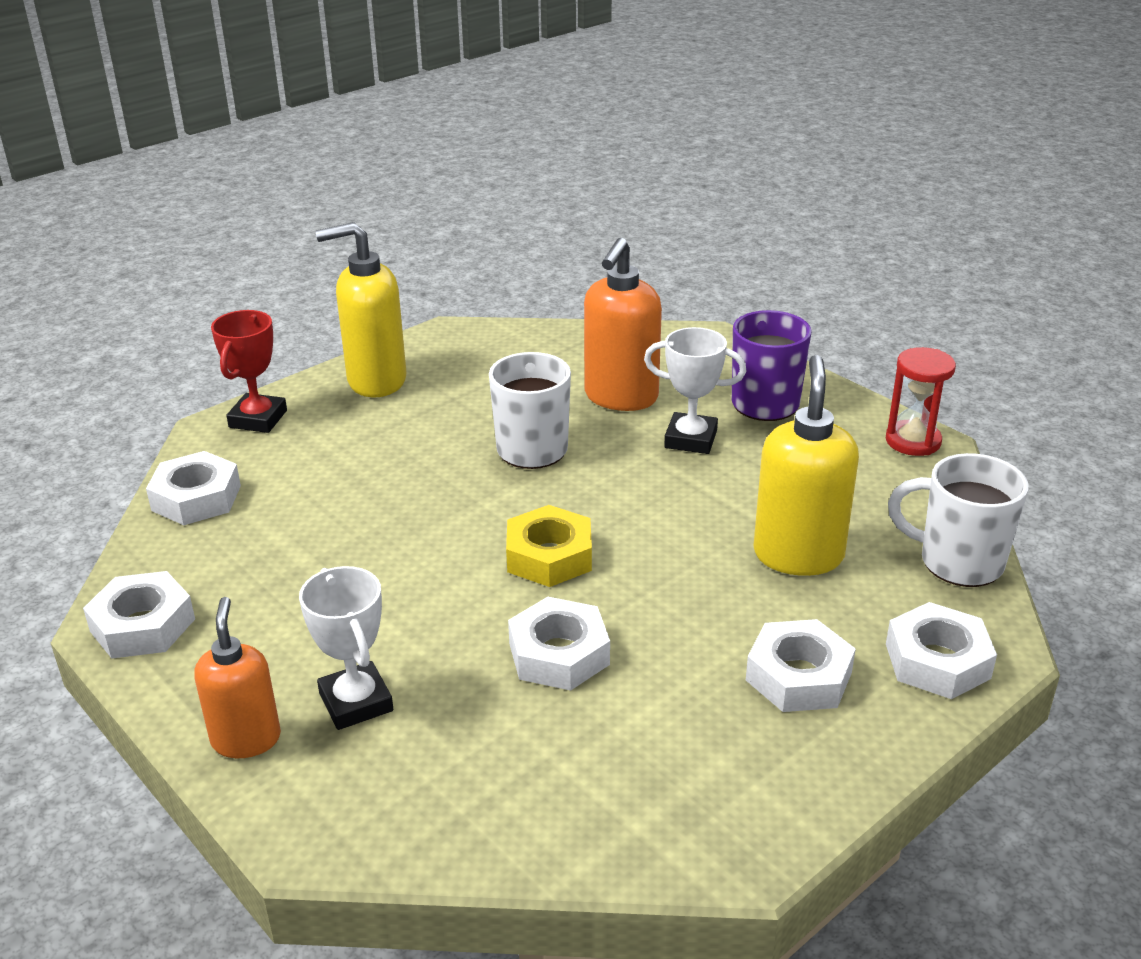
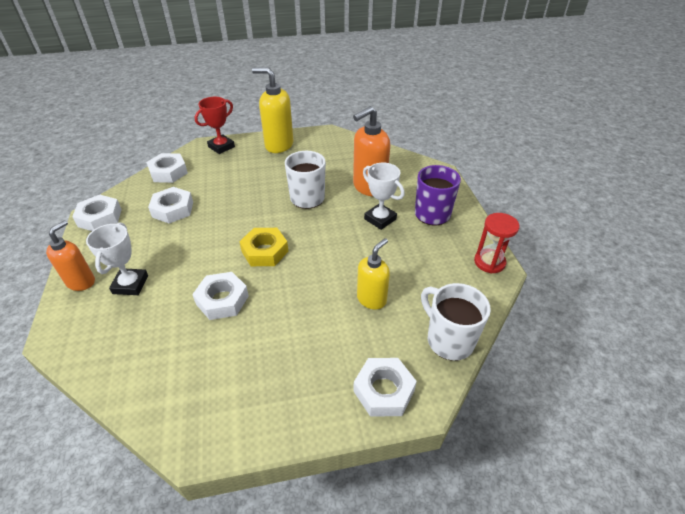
camera: 30 degrees right, 10 degrees up
white nut [746,619,856,712] -> white nut moved to [148,187,193,224]
yellow soap dispenser [753,355,859,576] -> yellow soap dispenser [357,238,390,310], size x0.65

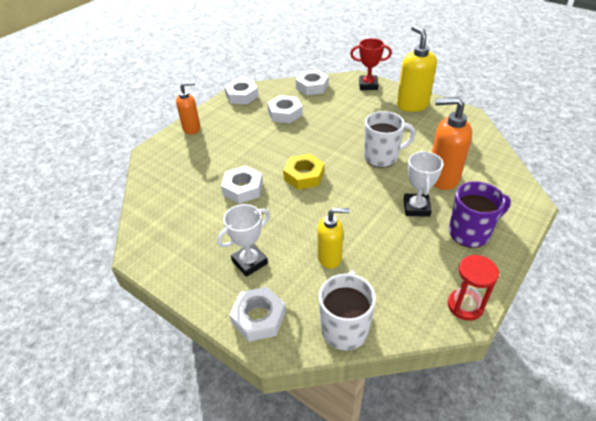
camera: 50 degrees right, 0 degrees up
white trophy [86,222,148,295] -> white trophy moved to [217,204,270,277]

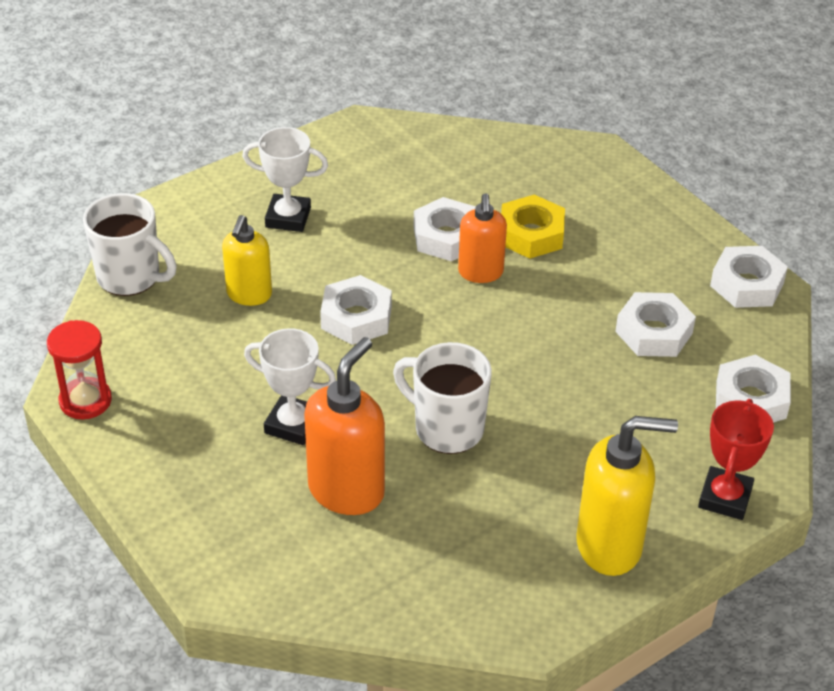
camera: 105 degrees right, 0 degrees up
orange soap dispenser [176,81,201,135] -> orange soap dispenser moved to [458,193,507,283]
white trophy [217,204,270,277] -> white trophy turned 60 degrees counterclockwise [242,127,328,232]
white nut [229,287,286,342] -> white nut moved to [320,275,392,345]
yellow nut [283,154,325,190] -> yellow nut moved to [501,195,565,259]
white mug [364,111,416,168] -> white mug turned 120 degrees clockwise [393,342,492,454]
purple mug [449,181,511,248] -> none

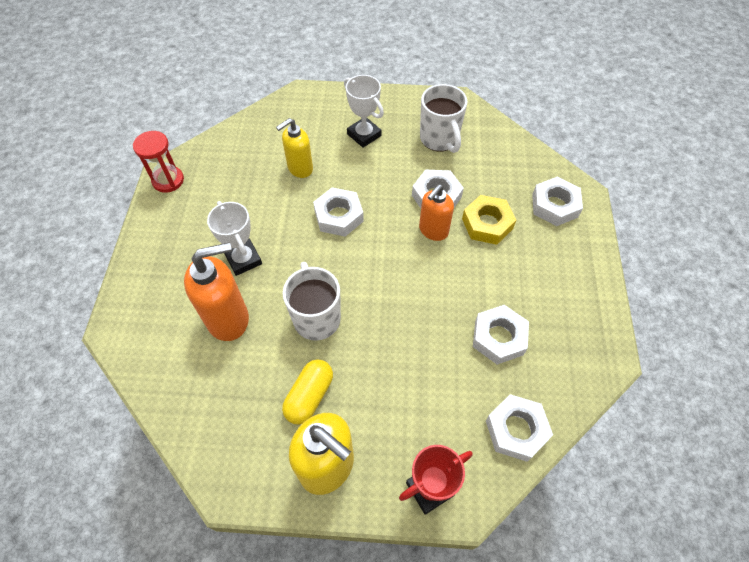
camera: 40 degrees right, 15 degrees up
white mug [83,193,177,296] -> white mug moved to [420,84,468,153]
white nut [710,246,788,308] -> white nut moved to [532,176,583,226]
none -> yellow capsule [282,359,333,424]

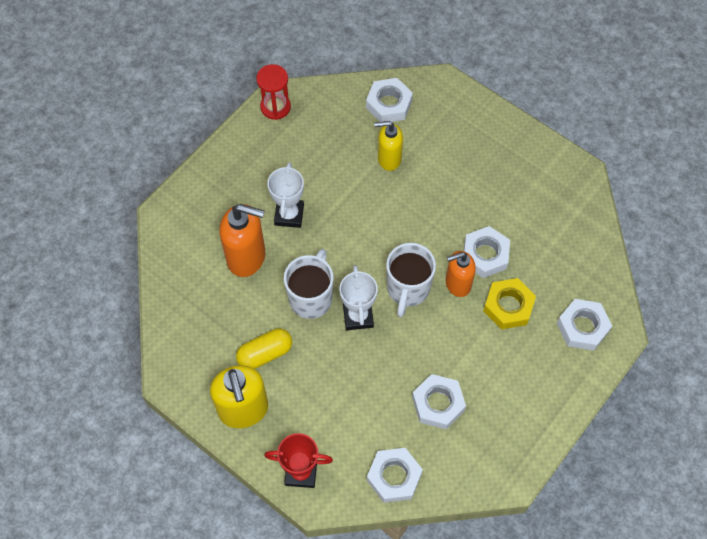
camera: 35 degrees right, 5 degrees up
white nut [313,187,364,237] -> white nut moved to [366,78,413,122]
white trophy [344,75,384,148] -> white trophy moved to [340,265,378,330]
white mug [420,84,468,153] -> white mug moved to [386,243,436,317]

